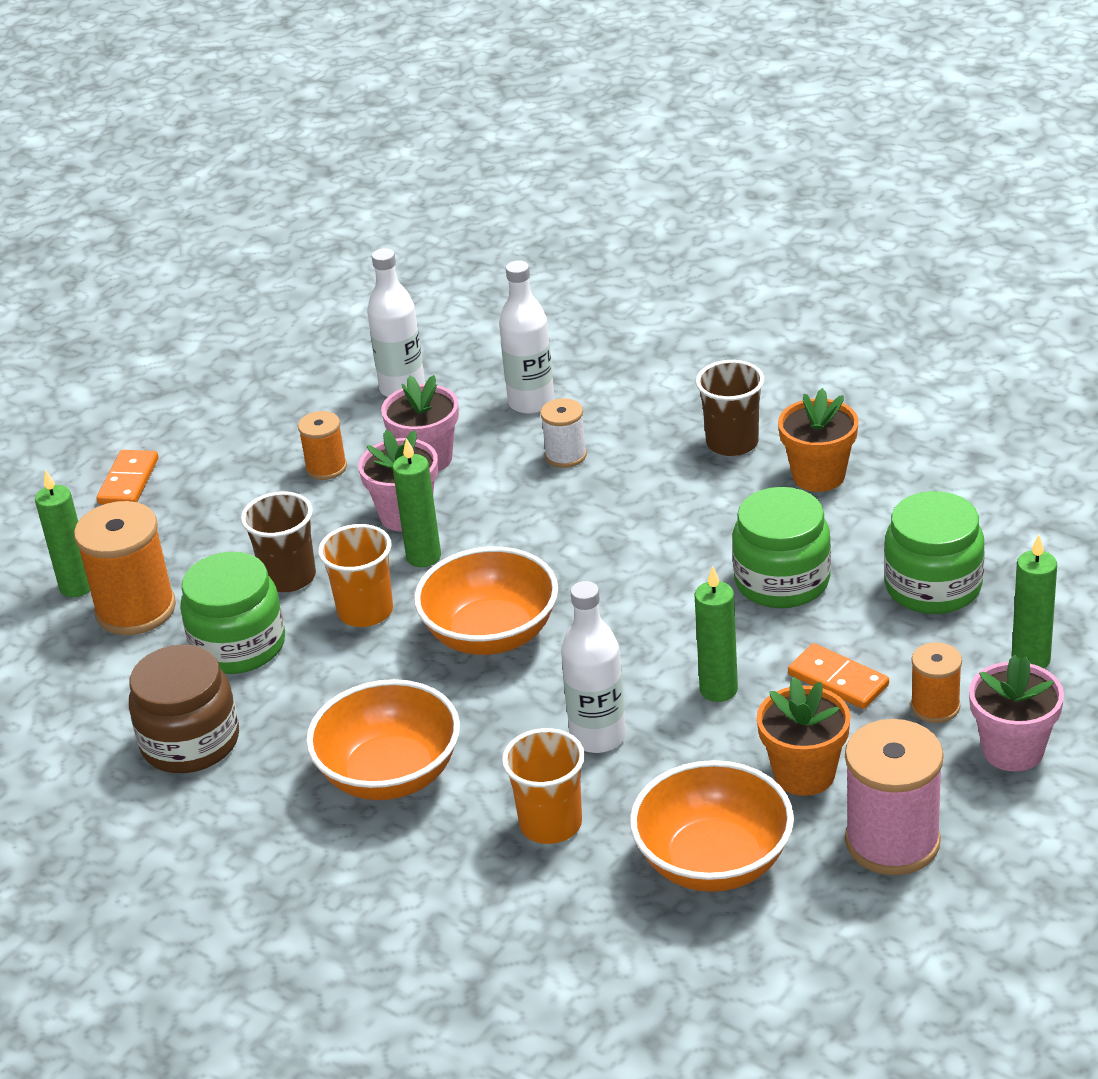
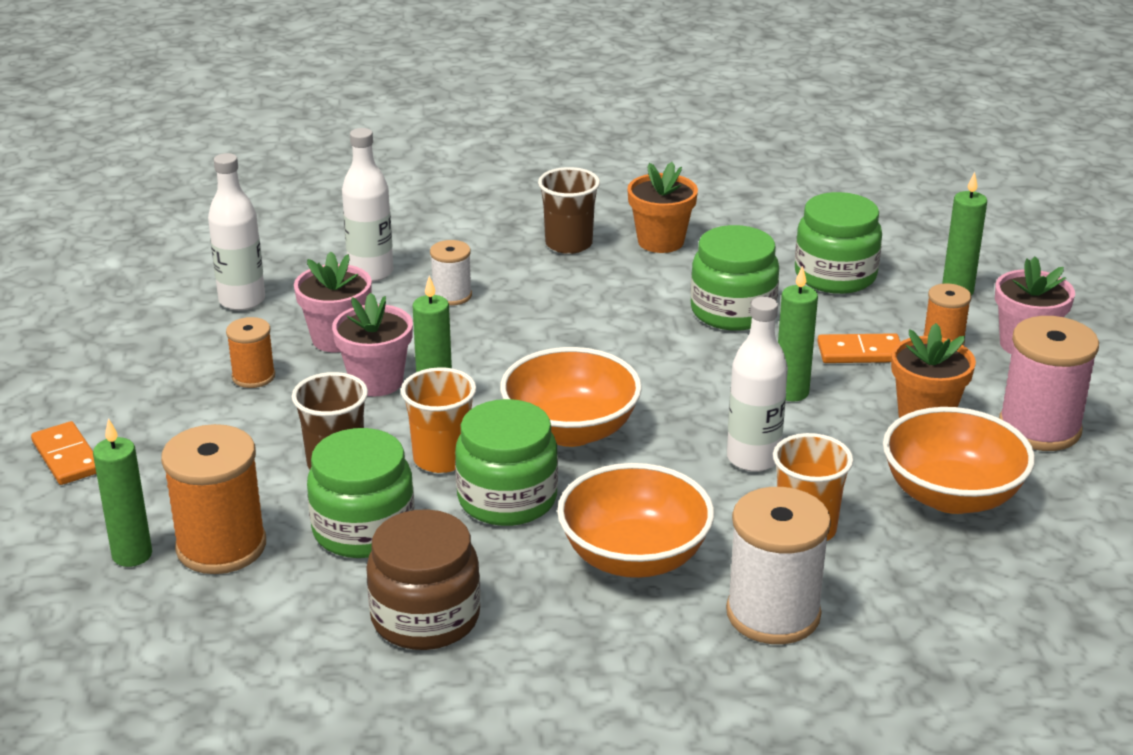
camera: 45 degrees left, 5 degrees down
none -> green jar [455,399,558,526]
none -> white spool [726,487,831,644]

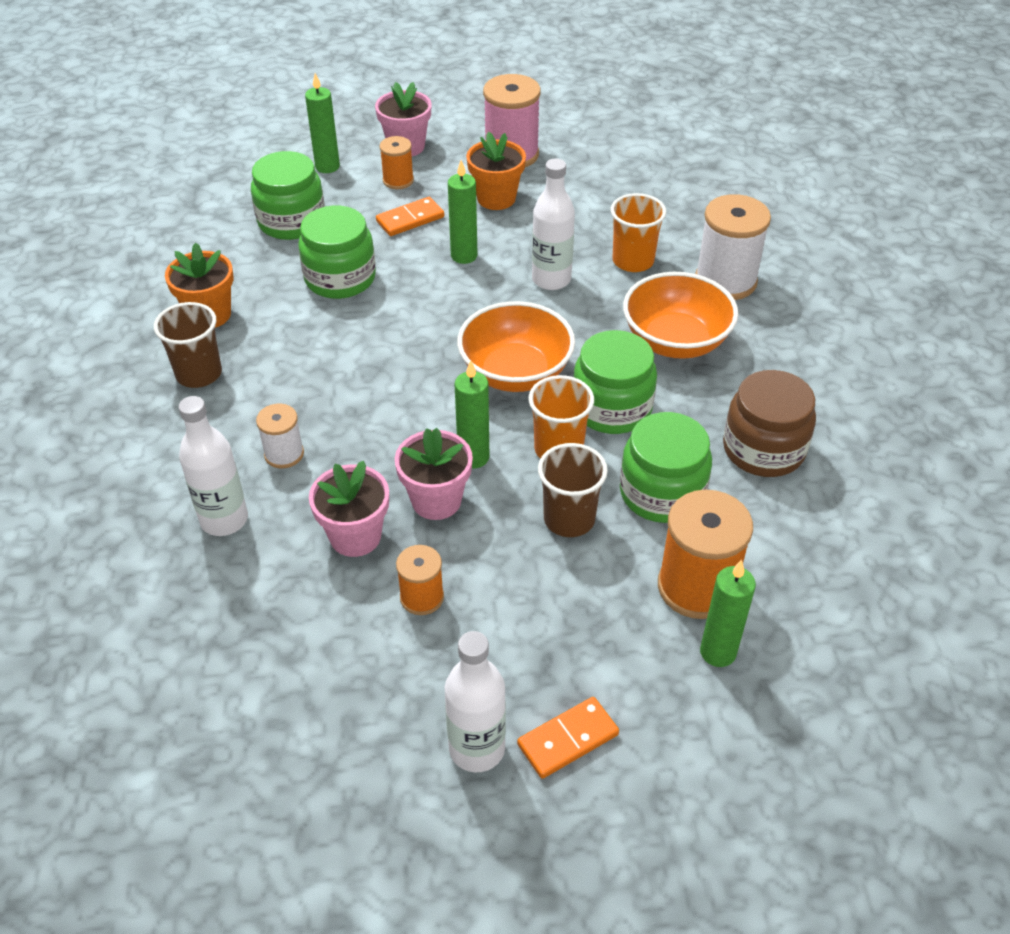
camera: 90 degrees left, 15 degrees up
white bottle [208,153,265,311] -> white bottle moved to [445,631,506,772]
orange domino [817,333,900,363] -> orange domino turned 60 degrees clockwise [376,197,444,236]
orange bowl [883,407,1035,514] -> none

